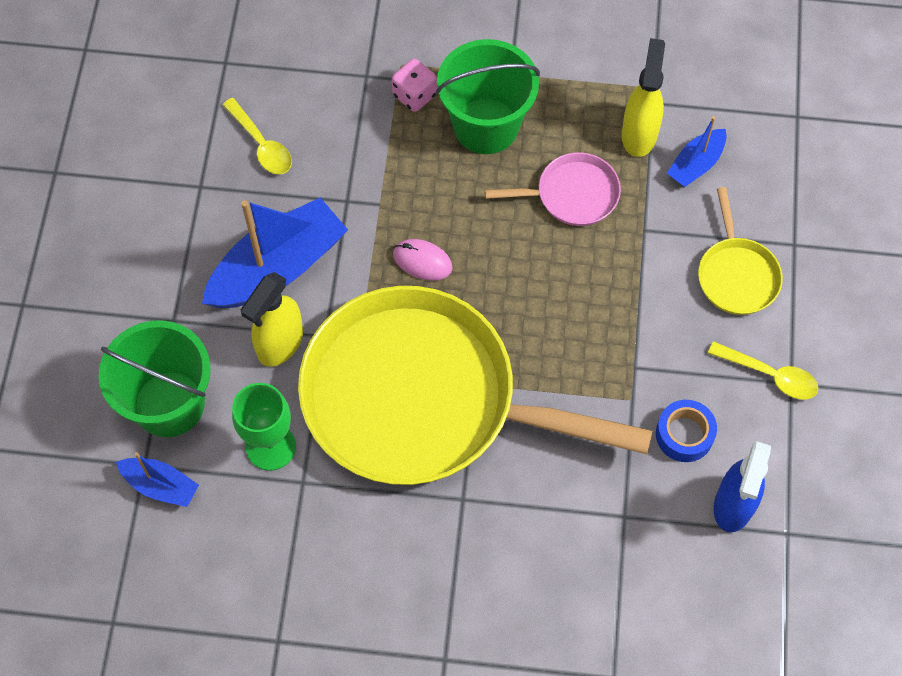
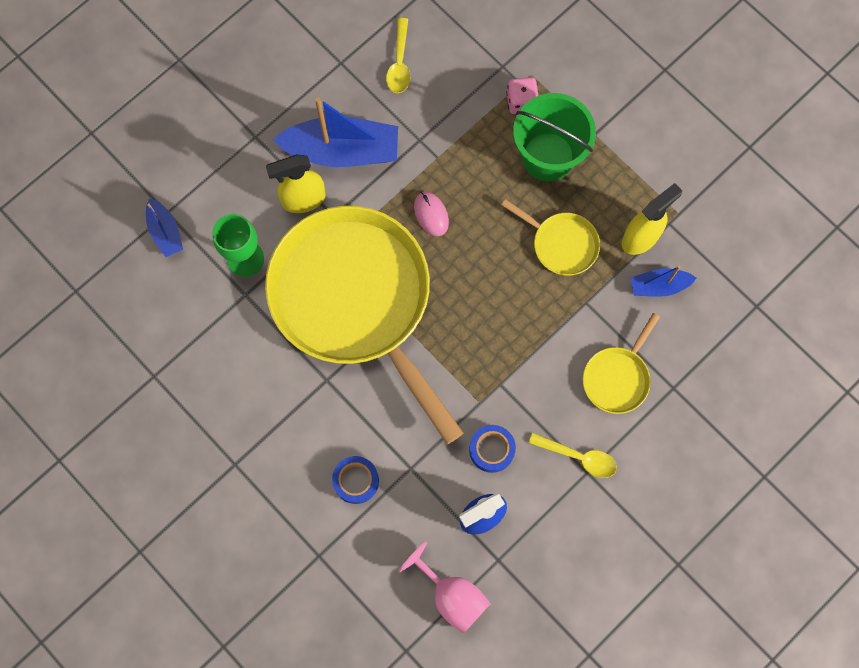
camera: 40 degrees right, 10 degrees up
green bucket [99,320,211,437] -> none
pink pan [485,152,621,226] -> yellow pan [502,199,600,275]
yellow spoon [708,341,818,400] -> yellow spoon turned 45 degrees counterclockwise [529,432,617,478]
none -> blue tape [332,456,379,504]
none -> pink goblet [398,542,491,634]

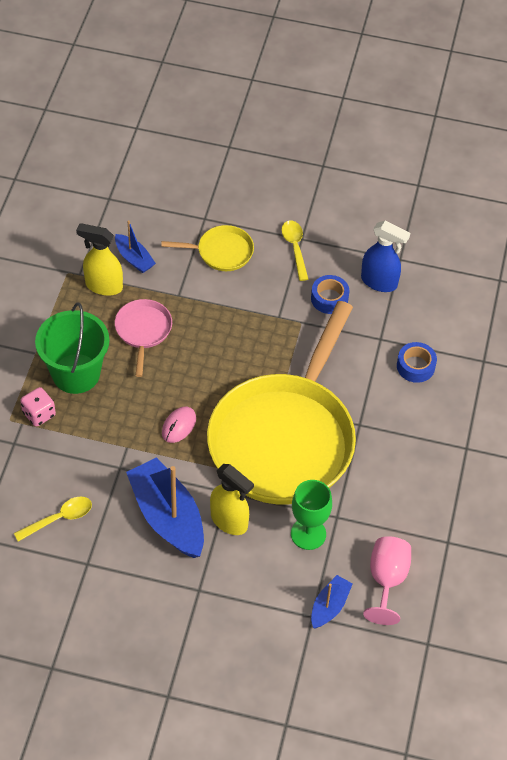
camera: 125 degrees left, 20 degrees down
pink goblet [398,542,491,634] -> pink goblet moved to [363,536,411,625]
yellow pan [502,199,600,275] -> pink pan [115,299,172,377]

